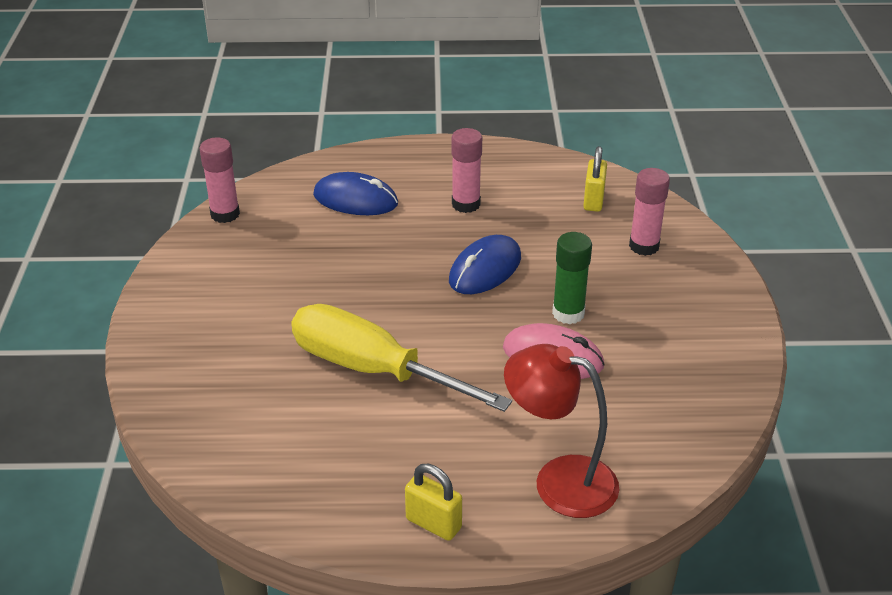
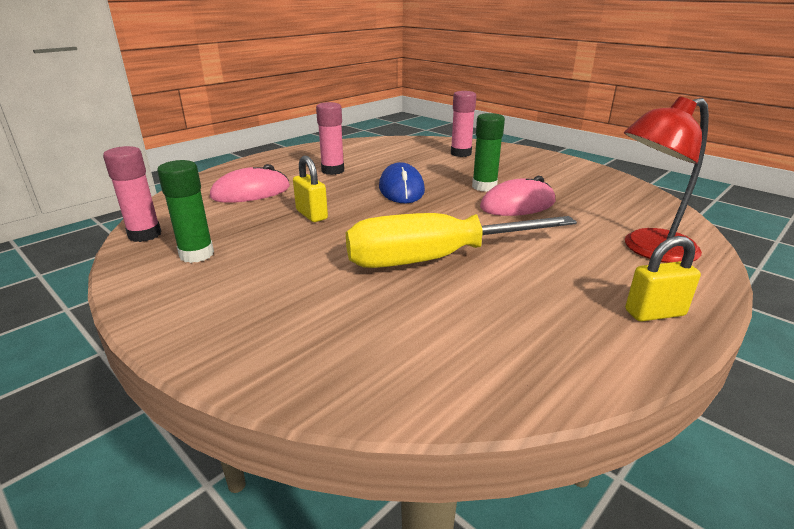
camera: 45 degrees left, 10 degrees down
blue mouse [313,172,398,215] -> pink mouse [210,164,290,203]
yellow padlock [583,146,607,212] -> yellow padlock moved to [293,155,328,222]
none -> green glue stick [157,160,214,263]

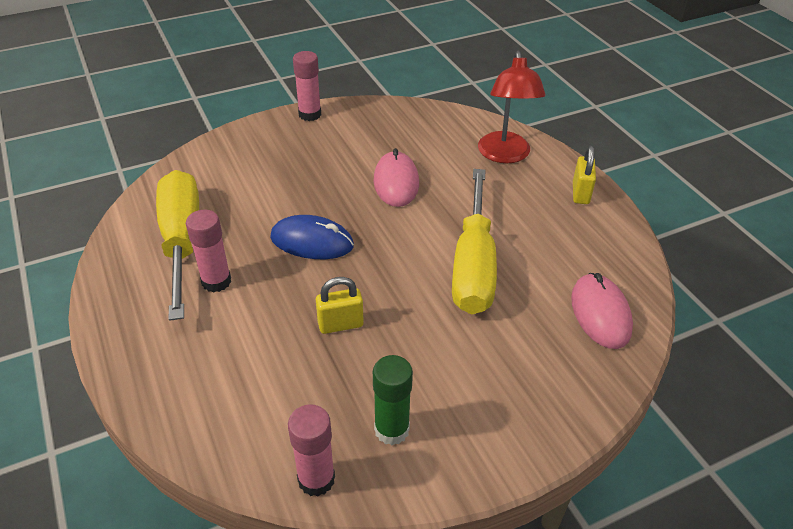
camera: 70 degrees left, 15 degrees up
pink mouse [210,164,290,203] -> pink mouse moved to [571,273,633,349]
pink glue stick [451,91,476,157] -> pink glue stick moved to [293,51,321,121]
green glue stick [472,113,505,192] -> none
none -> yellow screwdriver [156,170,199,321]

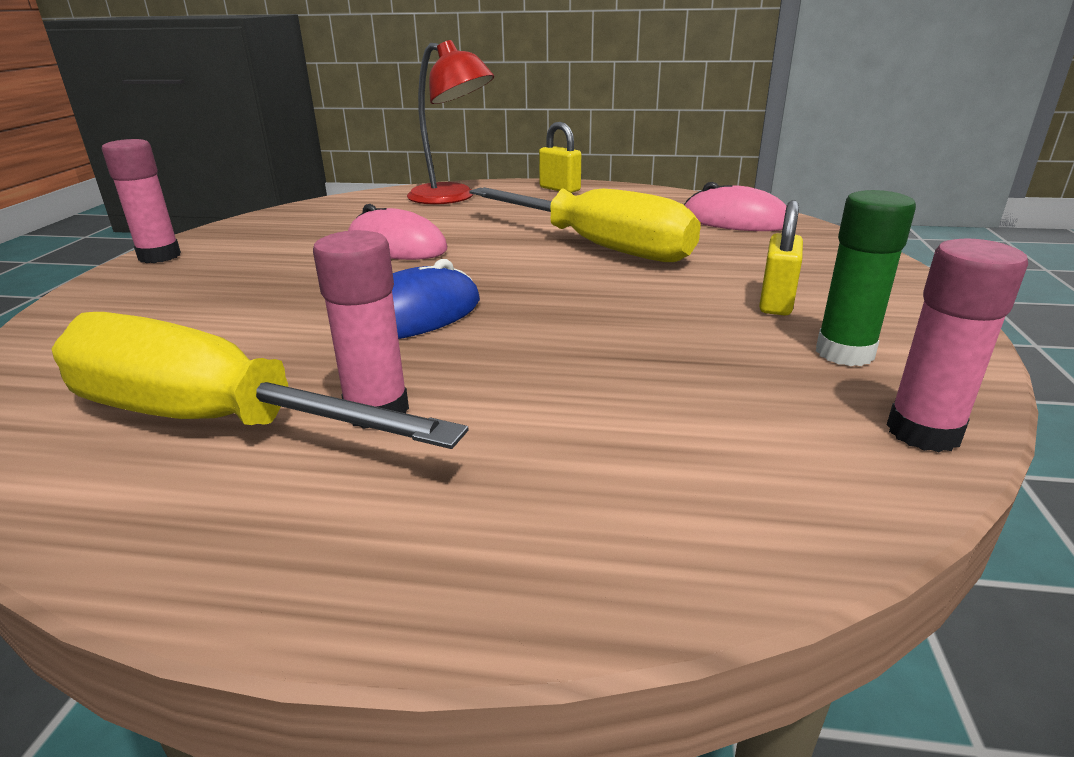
camera: 55 degrees left, 15 degrees down
yellow padlock [316,277,364,334] -> yellow padlock moved to [759,200,803,316]

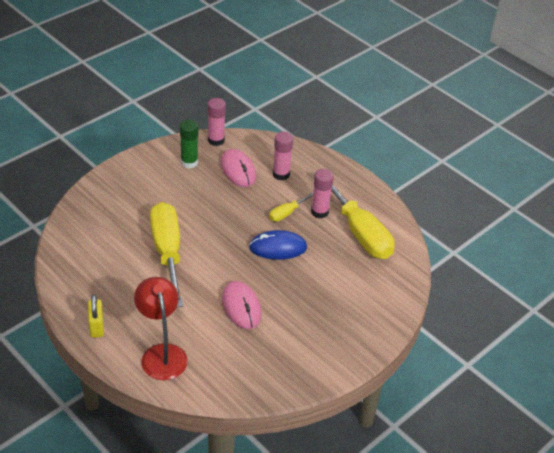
camera: 145 degrees left, 15 degrees up
pink glue stick [102,139,181,263] -> pink glue stick moved to [273,132,293,180]
pink mouse [684,182,787,231] -> pink mouse moved to [221,149,256,187]
yellow padlock [759,200,803,316] -> none
none -> yellow screwdriver [269,193,313,222]

